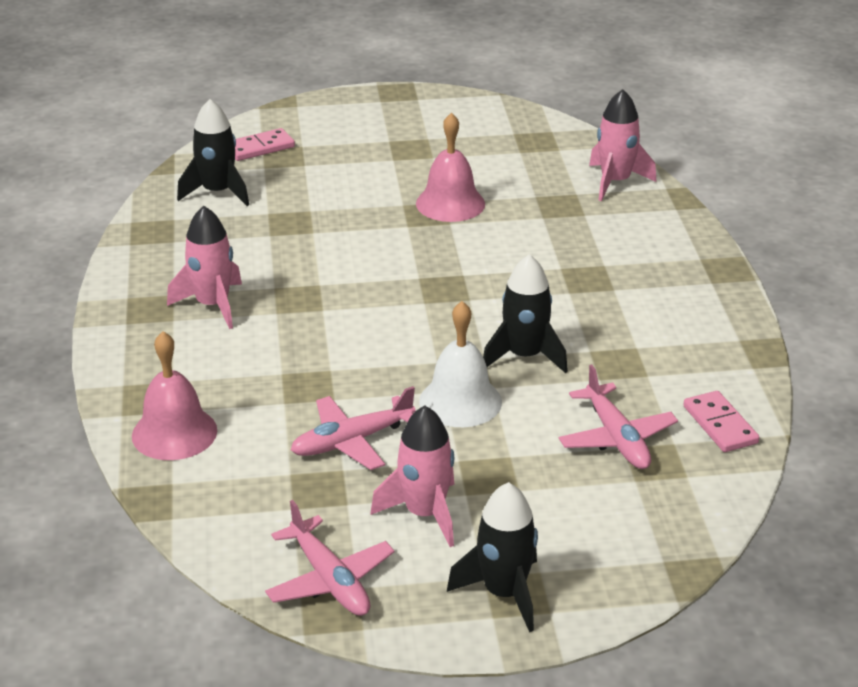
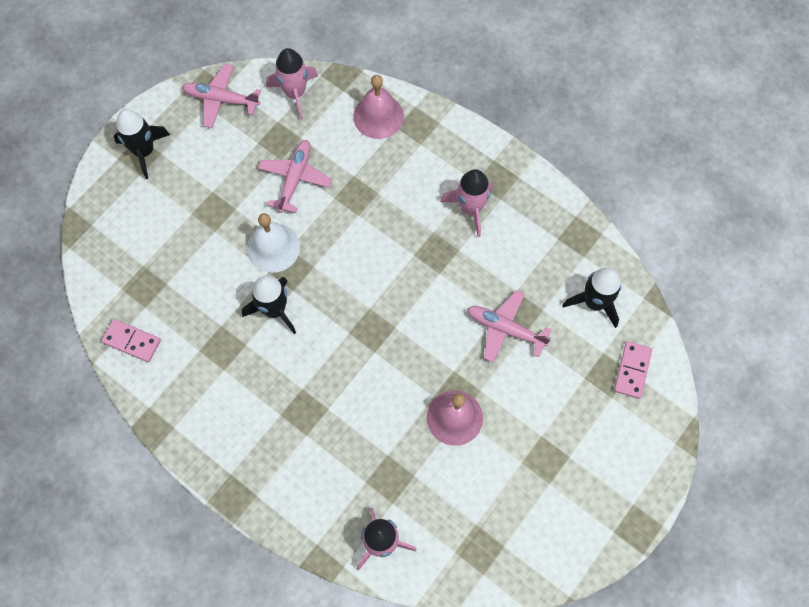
camera: 135 degrees right, 35 degrees up
pink rocket [370,405,455,547] -> pink rocket moved to [266,48,318,120]
pink plane [559,365,678,469] -> pink plane moved to [467,290,552,362]

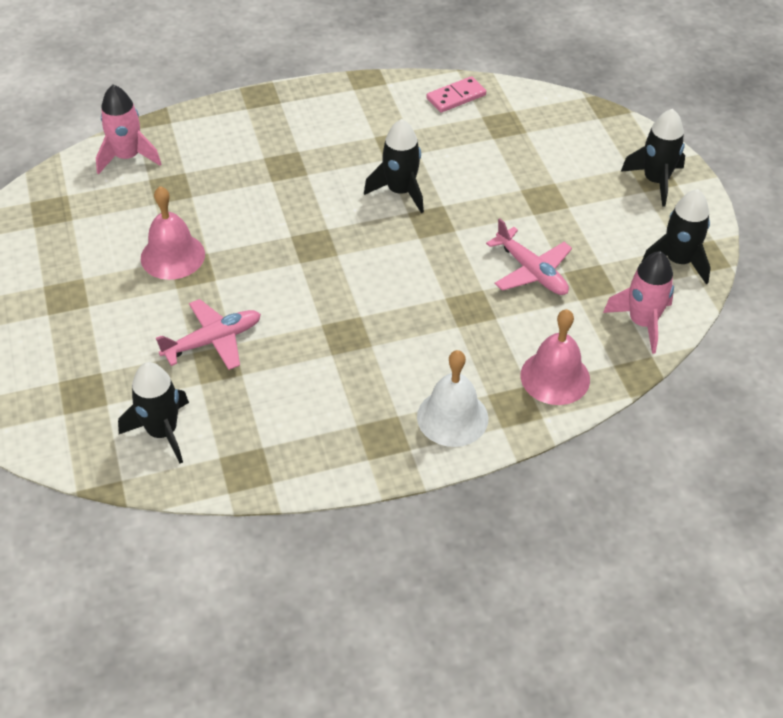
camera: 125 degrees right, 20 degrees down
pink plane [182,64,261,128] -> black rocket [641,189,711,284]
white bell [247,213,300,273] -> white bell moved to [417,350,488,447]
pink rocket [440,169,494,237] -> none
pink domino [614,341,652,399] -> none

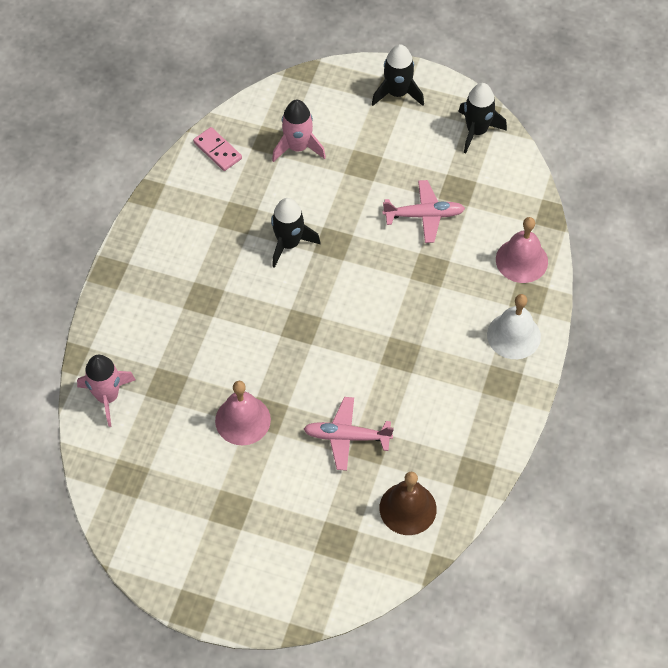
camera: 55 degrees left, 10 degrees up
black rocket [118,362,189,463] -> brown bell [380,472,437,535]
pink plane [156,299,261,370] -> pink plane turned 90 degrees counterclockwise [304,397,394,471]
pink domino [426,76,486,113] -> pink domino turned 45 degrees counterclockwise [193,127,242,171]
pink rocket [603,251,674,354] -> pink rocket moved to [272,99,326,162]

